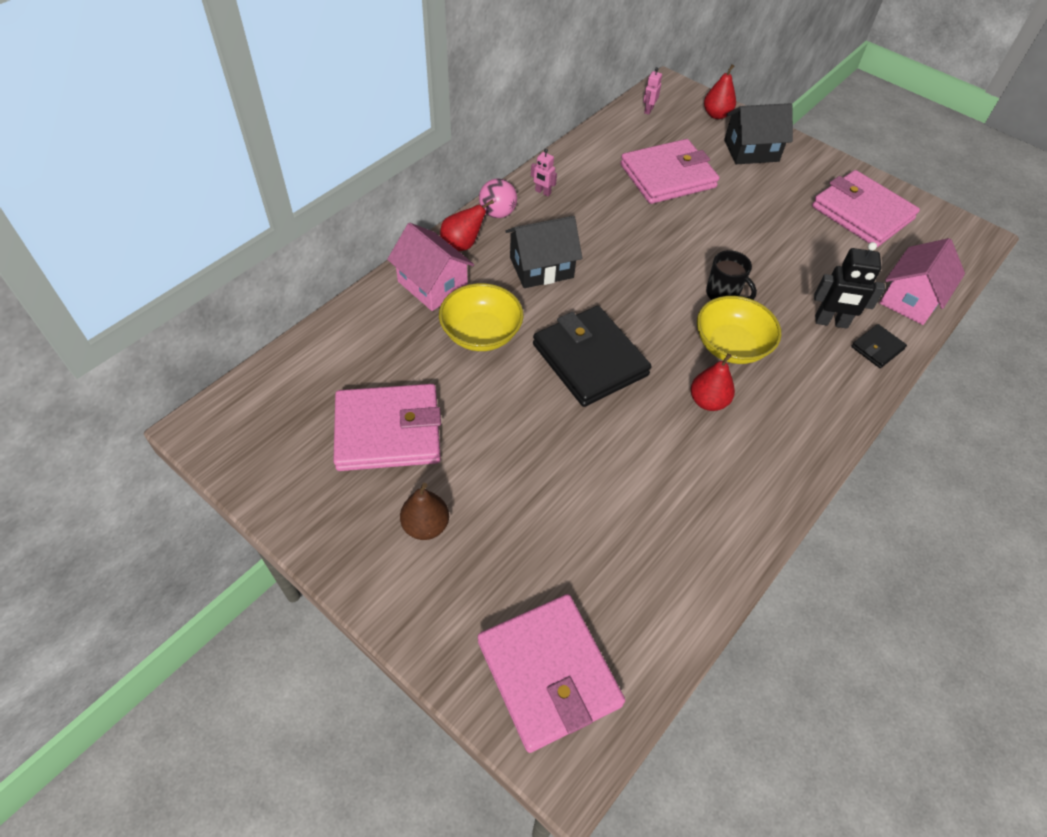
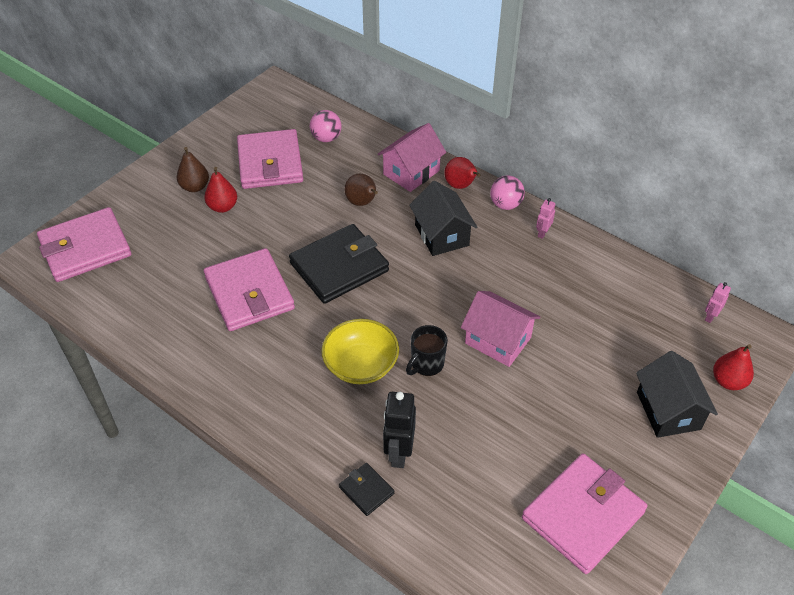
camera: 90 degrees right, 5 degrees down
yellow bowl [439,283,524,351] -> brown pear [345,174,378,206]
pink wallet [620,139,719,204] -> pink wallet moved to [204,248,295,331]
pink robot [643,67,662,115] -> pink robot turned 75 degrees counterclockwise [705,282,731,323]
red pear [691,353,735,411] -> red pear moved to [204,167,237,213]
pink house [880,238,965,325] -> pink house moved to [461,291,540,367]
none -> pink ball [310,110,342,142]

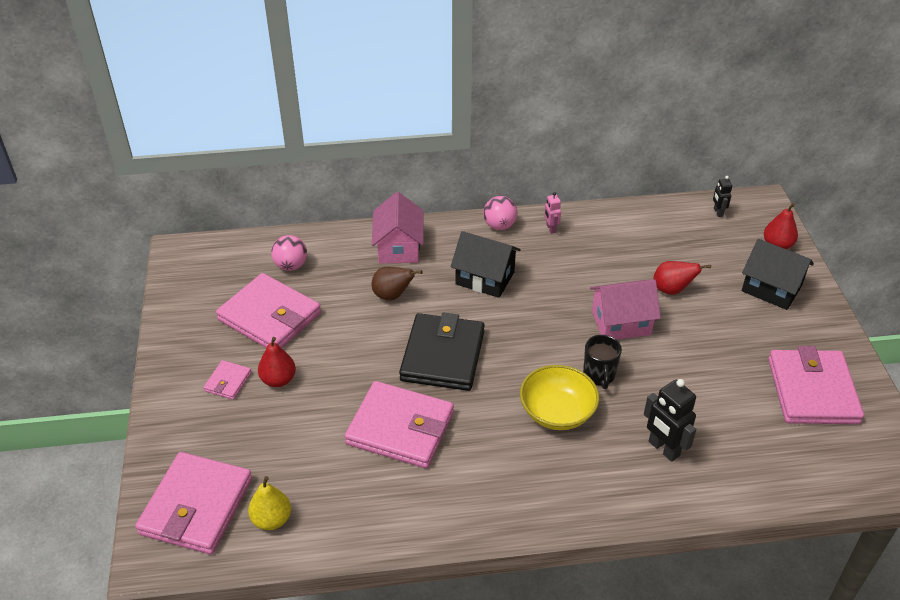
camera: 45 degrees left, 5 degrees down
brown pear [177,147,209,192] -> pink wallet [203,360,252,400]
black wallet [339,463,394,516] -> none
red pear [444,157,481,189] -> red pear moved to [653,261,711,295]
pink robot [705,282,731,323] -> black robot [713,176,732,217]
none -> yellow pear [248,476,291,530]

